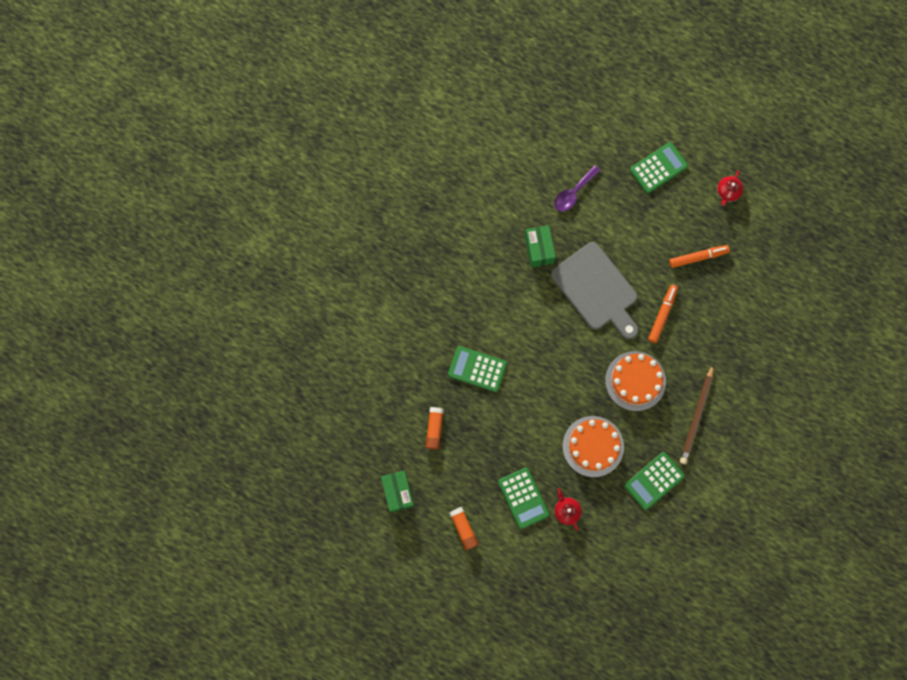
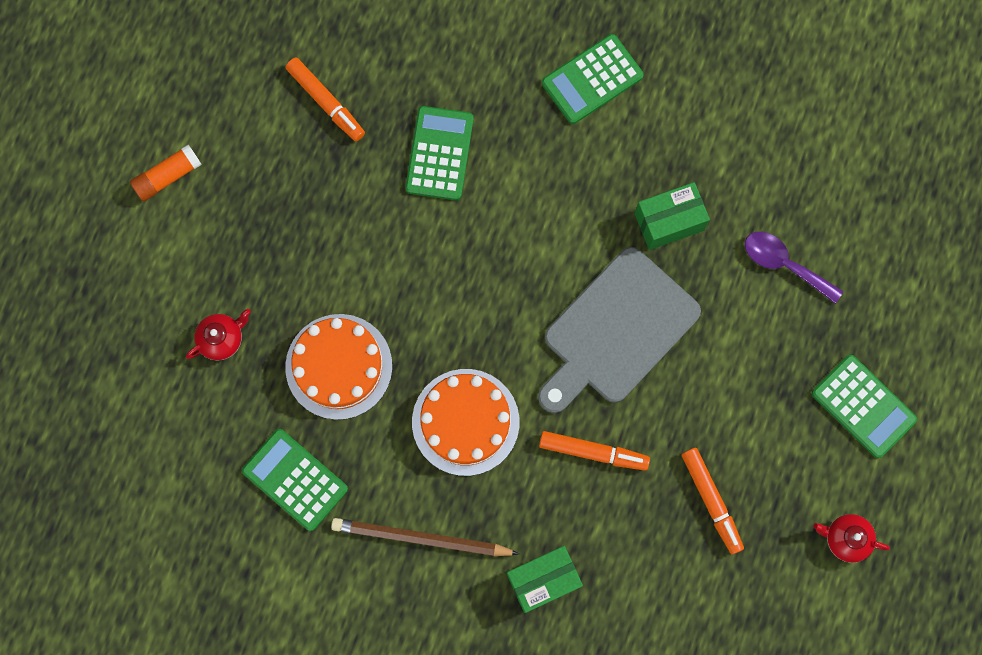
camera: 80 degrees right, 0 degrees up
green box [381,471,414,512] -> green box moved to [507,546,583,613]
orange glue stick [425,407,444,450] -> orange marker [285,57,365,141]
green calculator [498,468,549,529] -> green calculator moved to [542,34,644,124]

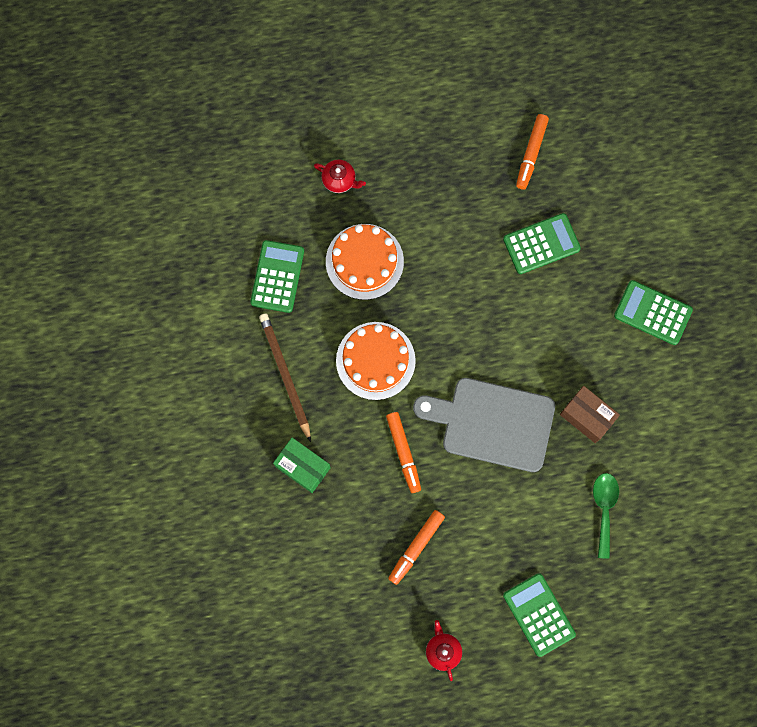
camera: 60 degrees right, 0 degrees up
orange glue stick [130,144,202,202] -> none
green box [635,182,710,250] -> brown box [560,386,620,443]
purple spoon [745,232,843,304] -> green spoon [593,473,619,559]
green calculator [812,355,917,458] -> green calculator turned 135 degrees clockwise [503,573,576,657]

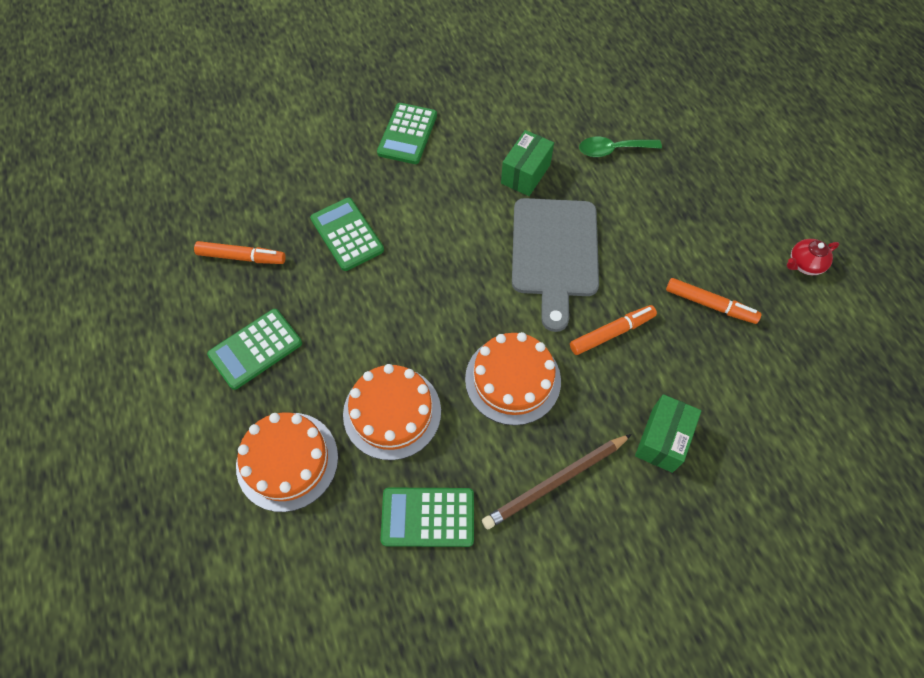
camera: 100 degrees left, 15 degrees down
red teapot [314,160,366,193] -> orange cake [236,412,338,512]
green calculator [503,573,576,657] -> green calculator moved to [207,309,302,390]
brown box [560,386,620,443] -> green box [501,130,554,196]

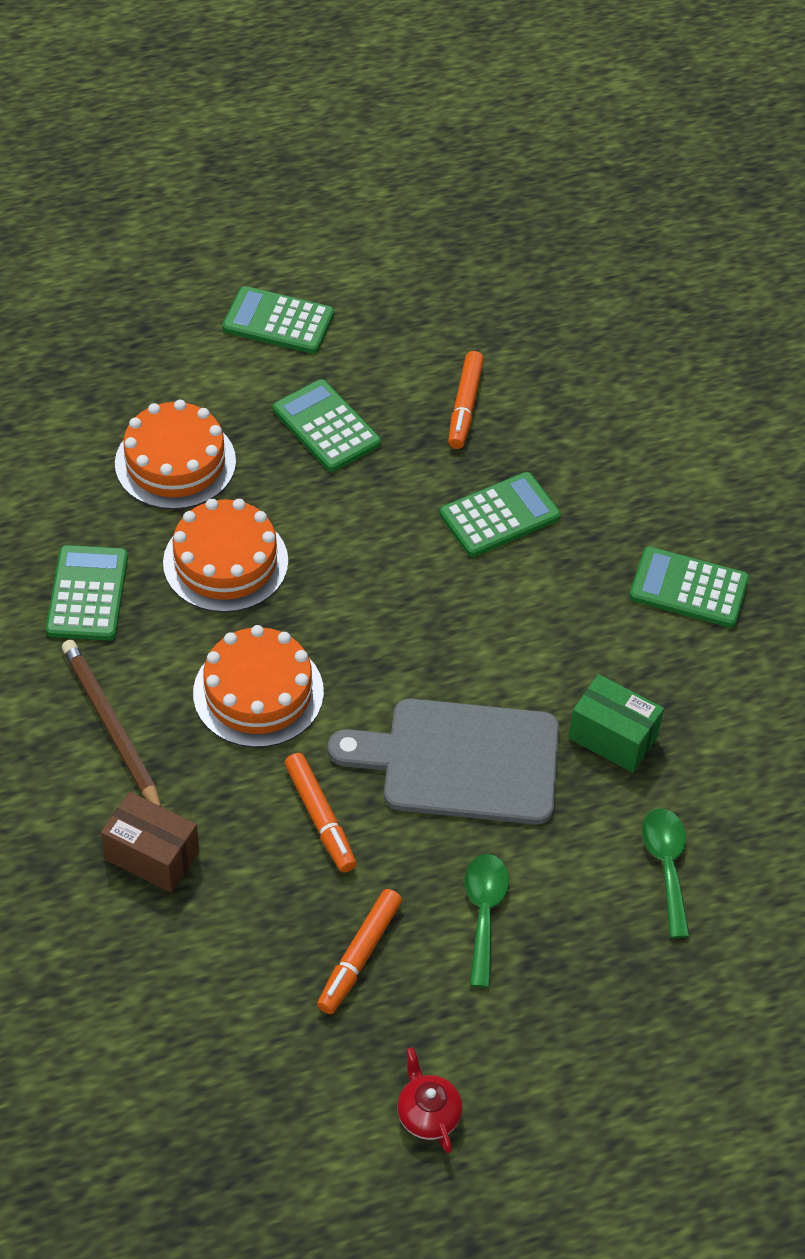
camera: 90 degrees right, 10 degrees down
green box [635,394,701,473] -> brown box [101,792,199,892]
none -> green calculator [223,286,334,354]
none -> green spoon [464,854,509,988]

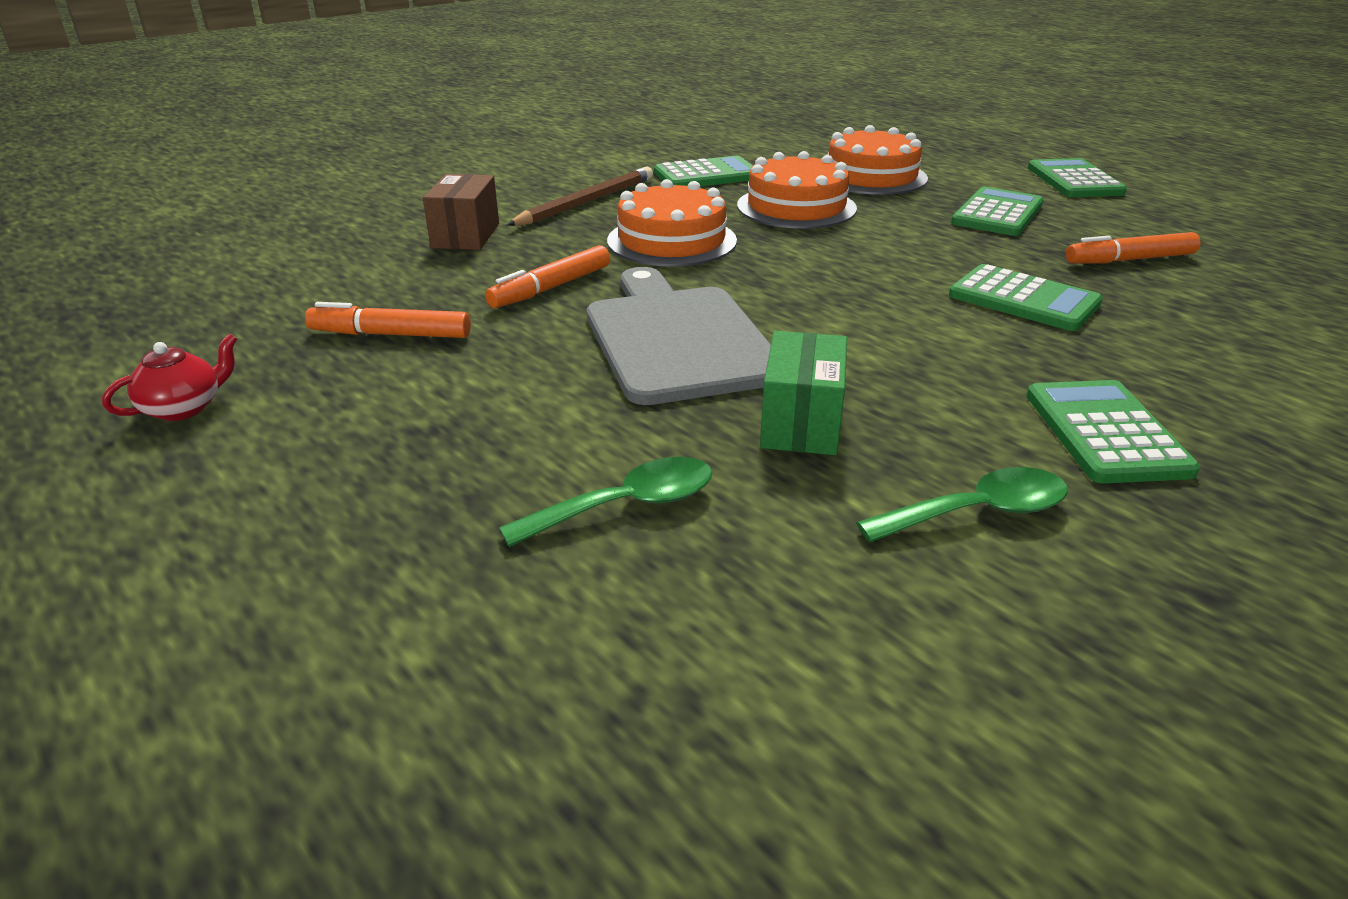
camera: 70 degrees right, 20 degrees down
green spoon [464,854,509,988] -> green spoon moved to [856,467,1068,542]

